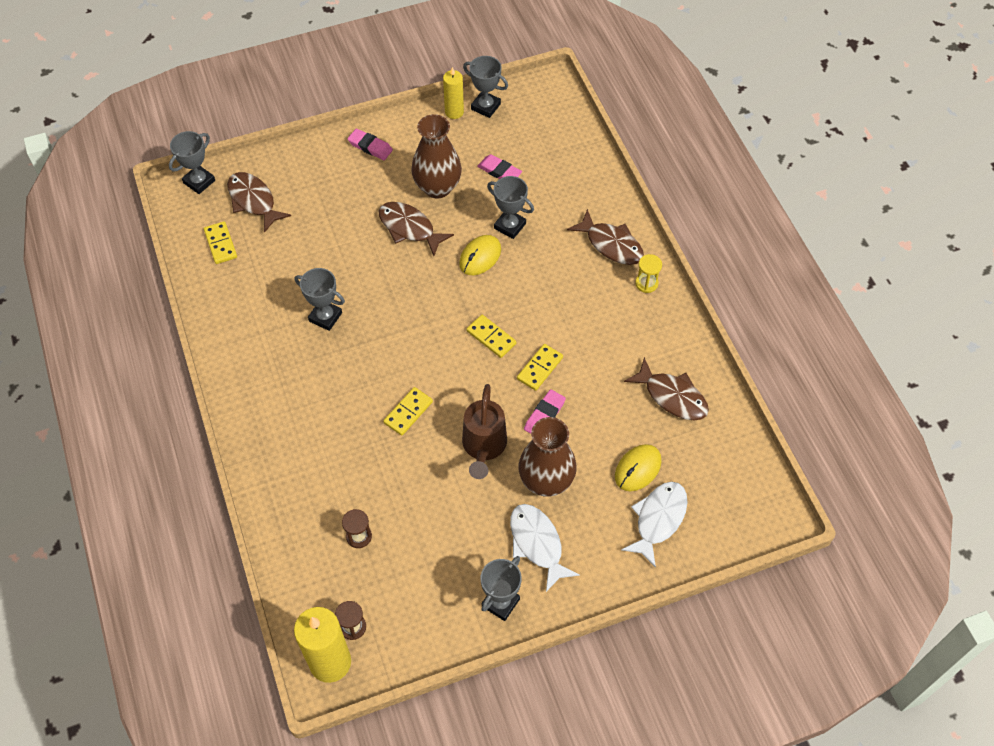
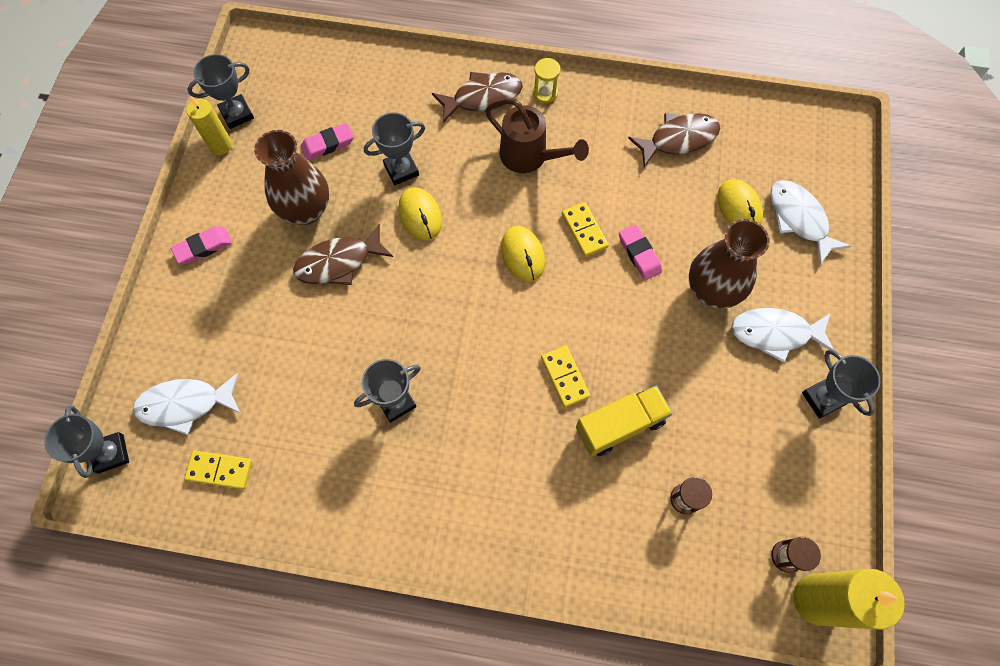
camera: 60 degrees left, 10 degrees up
brown fish [227,172,291,233] -> white fish [133,373,240,435]
brown watering can [462,384,507,479] -> brown watering can moved to [485,98,589,173]
yellow domino [466,315,516,358] -> yellow mouse [501,226,545,282]
none -> yellow truck [576,386,673,456]

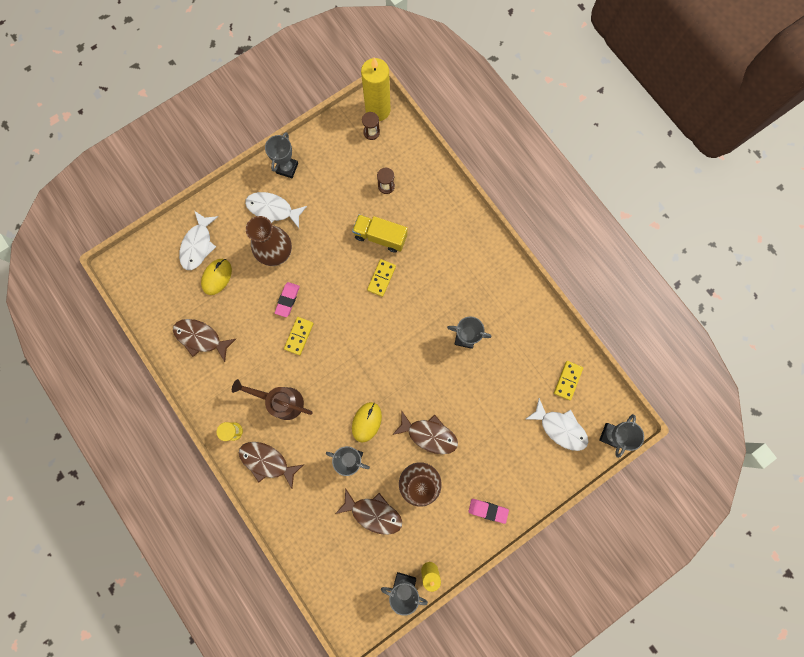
camera: 135 degrees left, 10 degrees up
yellow domino [185,450,252,489] -> yellow domino turned 60 degrees clockwise [554,361,583,400]
pink eraser [301,123,354,160] -> brown fish [335,488,402,535]
brown watering can [485,98,589,173] -> brown watering can turned 60 degrees counterclockwise [232,379,313,420]
yellow mouse [501,226,545,282] -> none
white fish [731,308,835,363] -> white fish turned 150 degrees clockwise [245,192,307,228]

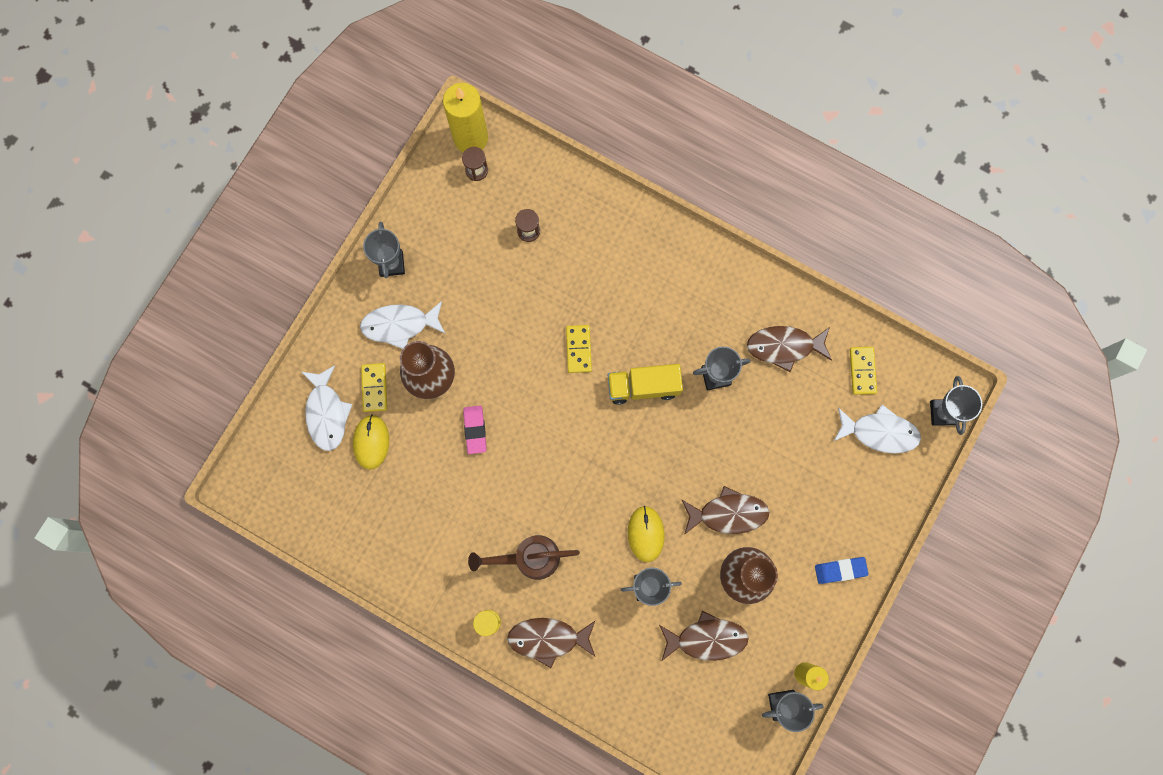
camera: 25 degrees left, 0 degrees up
brown fish [173,319,236,362] -> brown fish moved to [747,326,832,372]
yellow domino [284,317,314,355] -> yellow domino moved to [361,363,387,412]
yellow truck [352,214,408,253] -> yellow truck moved to [608,364,683,405]
pink eraser [468,499,509,524] -> blue eraser [815,557,869,584]

